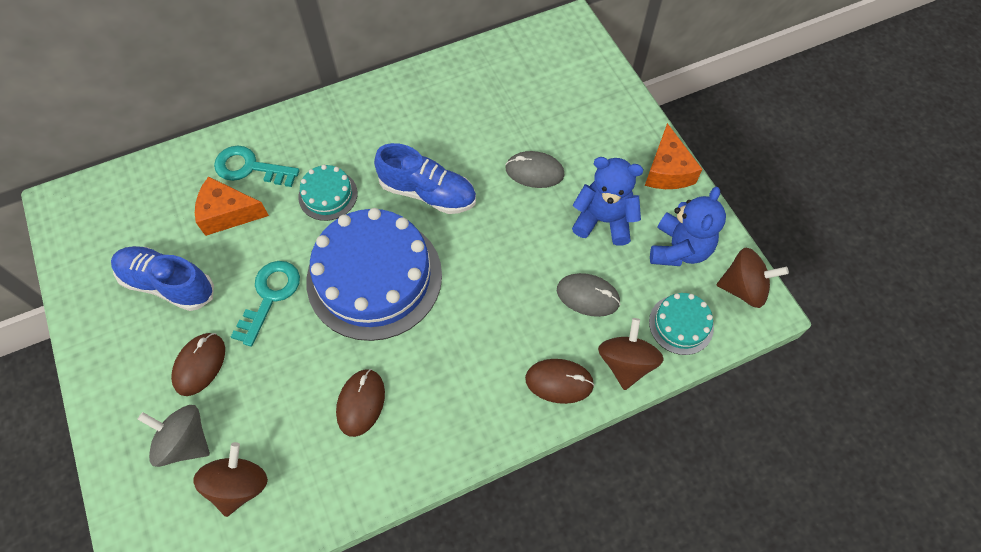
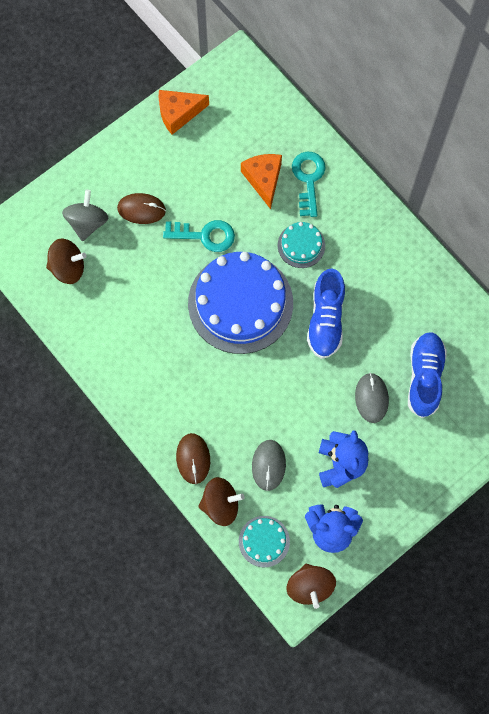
camera: 75 degrees right, 10 degrees up
blue shoe [111,246,214,311] -> blue shoe moved to [408,332,447,418]
brown mouse [336,369,385,437] -> none
orange cheese [645,123,702,189] -> orange cheese moved to [158,90,209,135]

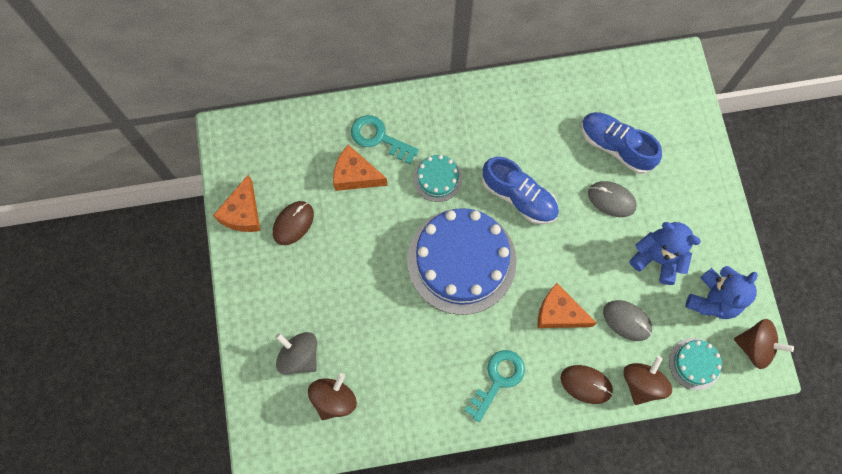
camera: 60 degrees left, 0 degrees up
brown mouse [117,193,166,224] -> brown mouse moved to [273,201,314,245]
turquoise key [163,220,235,252] -> turquoise key moved to [464,350,525,422]
none -> orange cheese [537,283,597,328]

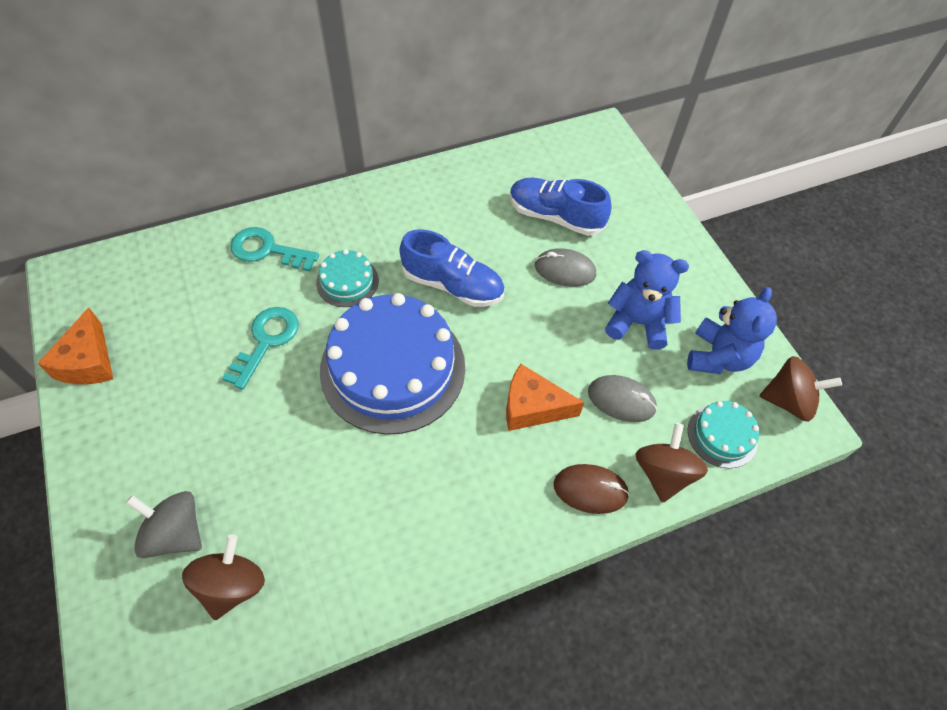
camera: 15 degrees left, 15 degrees down
brown mouse [273,201,314,245] -> none
orange cheese [333,145,388,191] -> none
turquoise key [464,350,525,422] -> turquoise key moved to [222,307,299,390]

